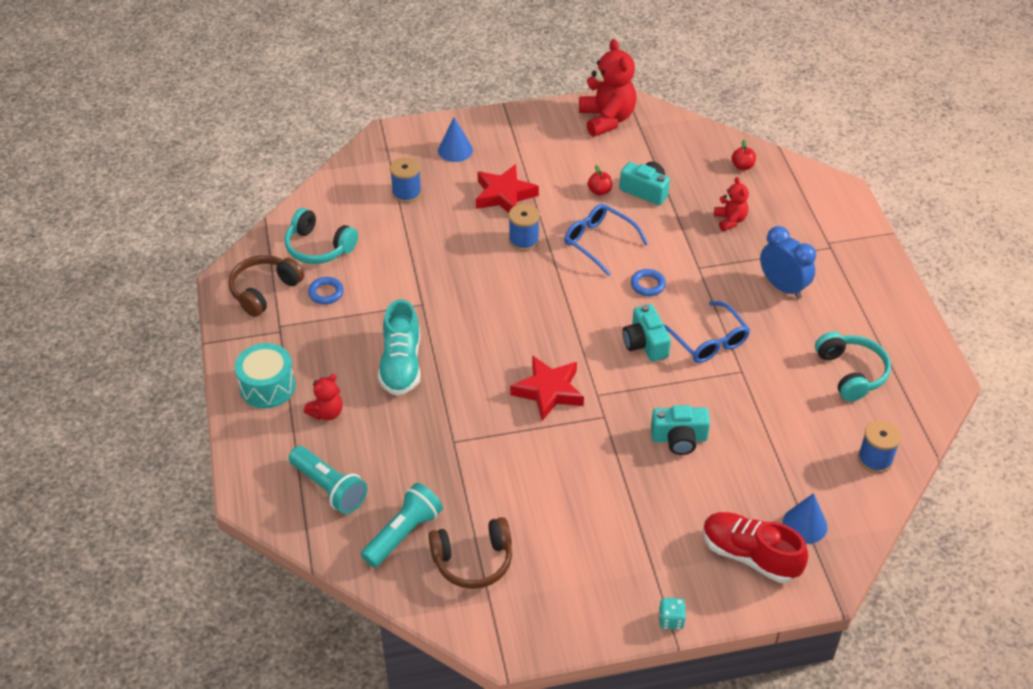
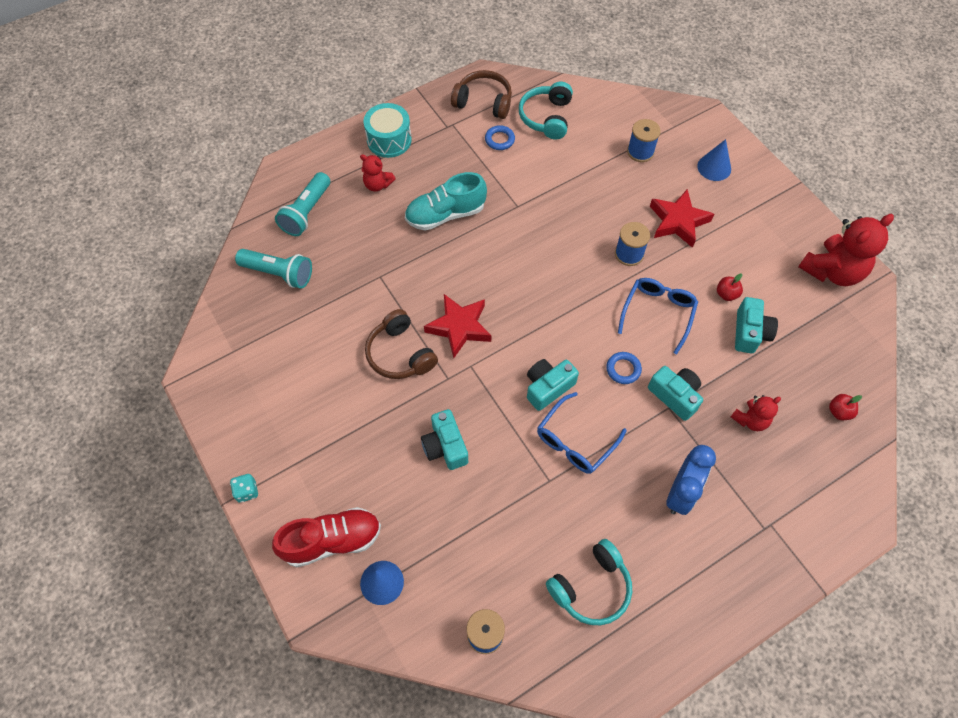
camera: 70 degrees right, 15 degrees up
brown headphones [428,517,512,589] -> brown headphones moved to [365,309,438,379]
red shoe [703,512,808,583] -> red shoe turned 60 degrees clockwise [272,507,381,568]
none -> turquoise camera [648,366,703,421]

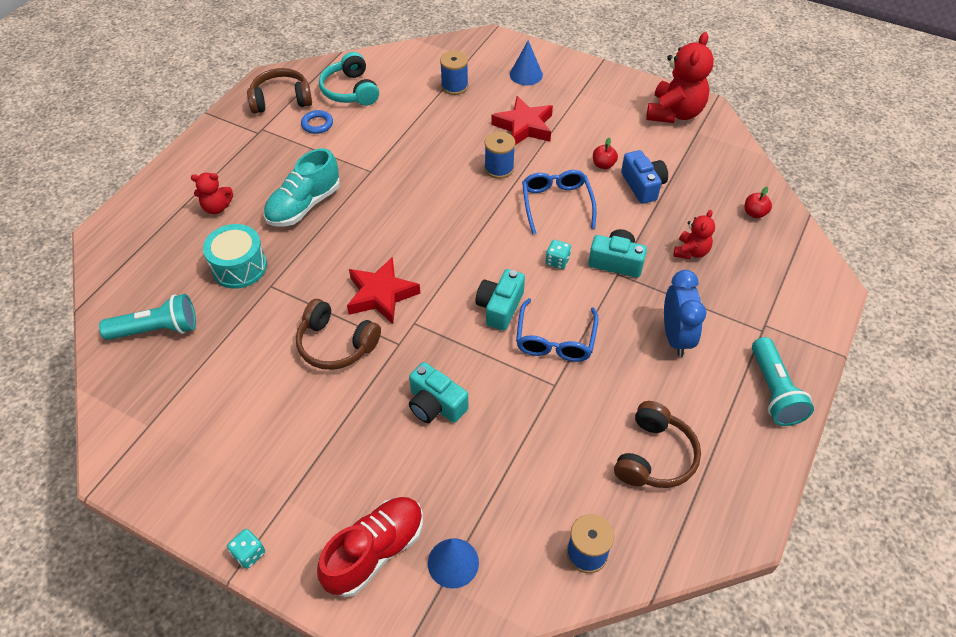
camera: 30 degrees left, 10 degrees down
turquoise flashlight [275,172,330,236] -> turquoise flashlight moved to [752,337,814,426]
turquoise drum [364,103,412,158] -> turquoise drum moved to [203,224,267,289]
turquoise headphones [546,539,632,625] -> brown headphones [614,401,701,488]
blue ring [606,352,642,384] -> turquoise dice [546,240,571,269]
turquoise camera [735,297,778,353] -> blue camera [621,150,668,204]

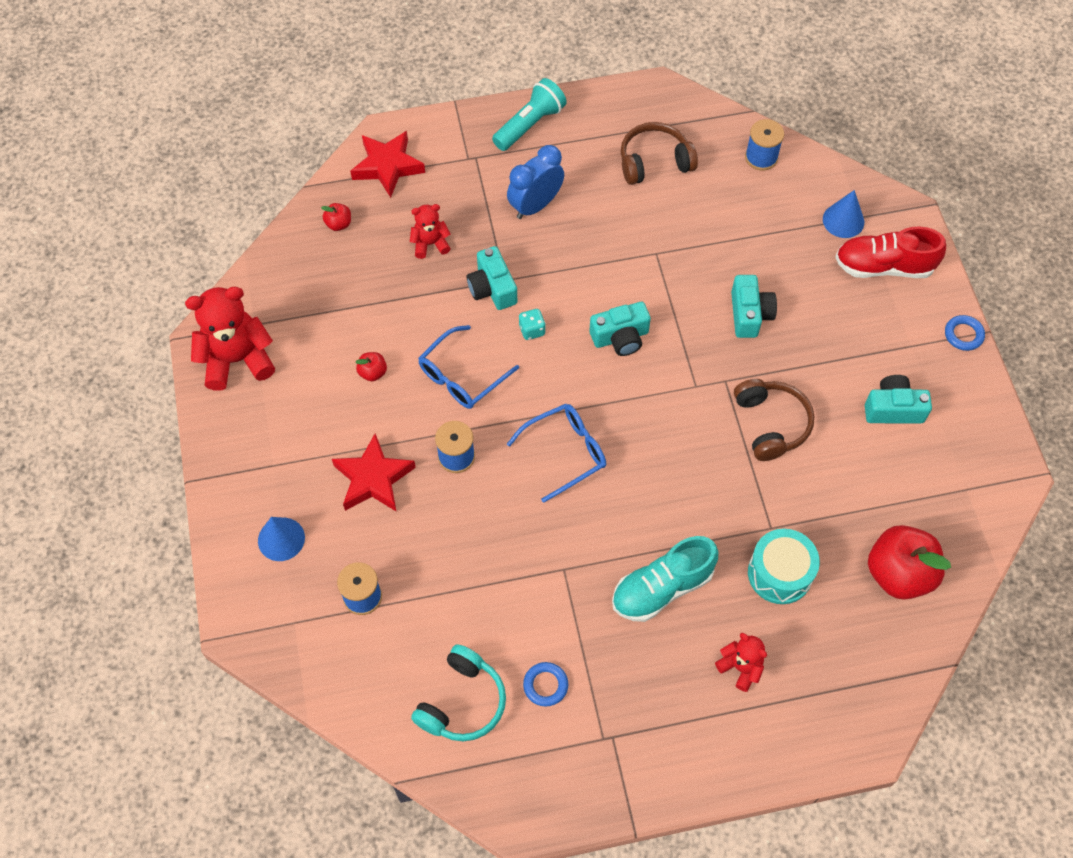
camera: 130 degrees left, 10 degrees up
turquoise flashlight [99,294,196,340] -> red apple [868,525,951,600]
turquoise dice [227,529,265,569] -> blue ring [945,315,985,351]
brown headphones [247,68,312,114] -> none
turquoise shoe [264,148,340,227] -> turquoise shoe turned 150 degrees clockwise [612,536,719,622]
red star [347,257,420,324] -> red star moved to [350,131,425,198]
blue glasses [516,298,598,362] -> blue glasses moved to [507,404,606,503]
blue camera [621,150,668,204] -> none
none -> turquoise camera [865,375,932,424]

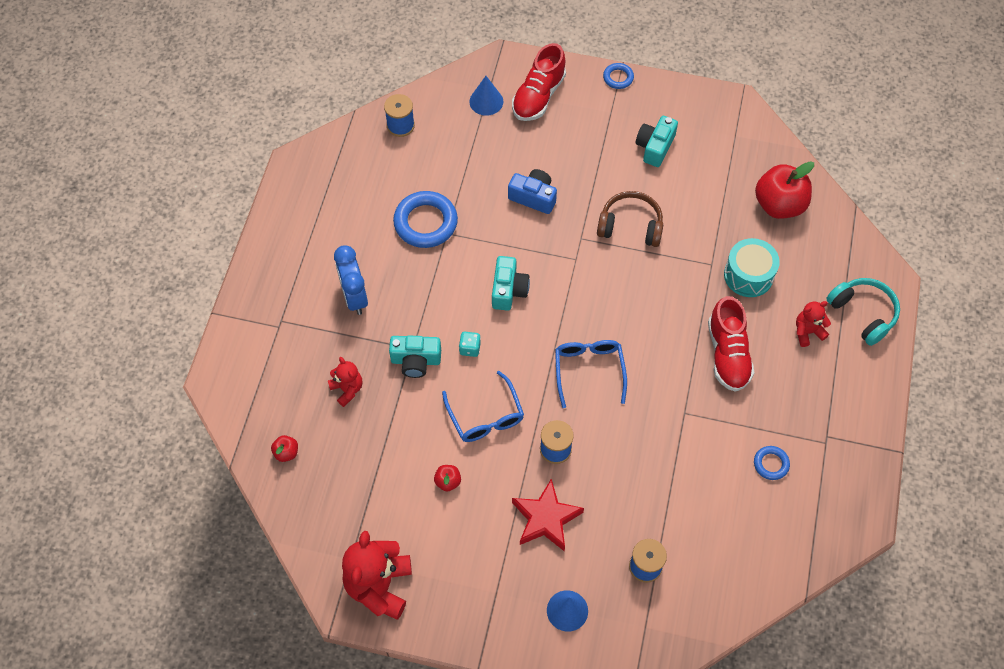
camera: 65 degrees left, 0 degrees up
red star [350,131,425,198] -> none
red teddy bear [410,204,451,259] -> red teddy bear turned 135 degrees clockwise [328,357,362,407]
turquoise headphones [411,644,506,741] -> turquoise headphones moved to [826,278,900,346]
turquoise flashlight [492,78,567,151] -> none
turquoise shoe [612,536,719,622] -> red shoe [708,296,754,392]
brown headphones [621,122,698,185] -> none
turquoise camera [731,275,777,338] -> blue camera [508,169,557,214]
none -> blue ring [393,191,458,248]

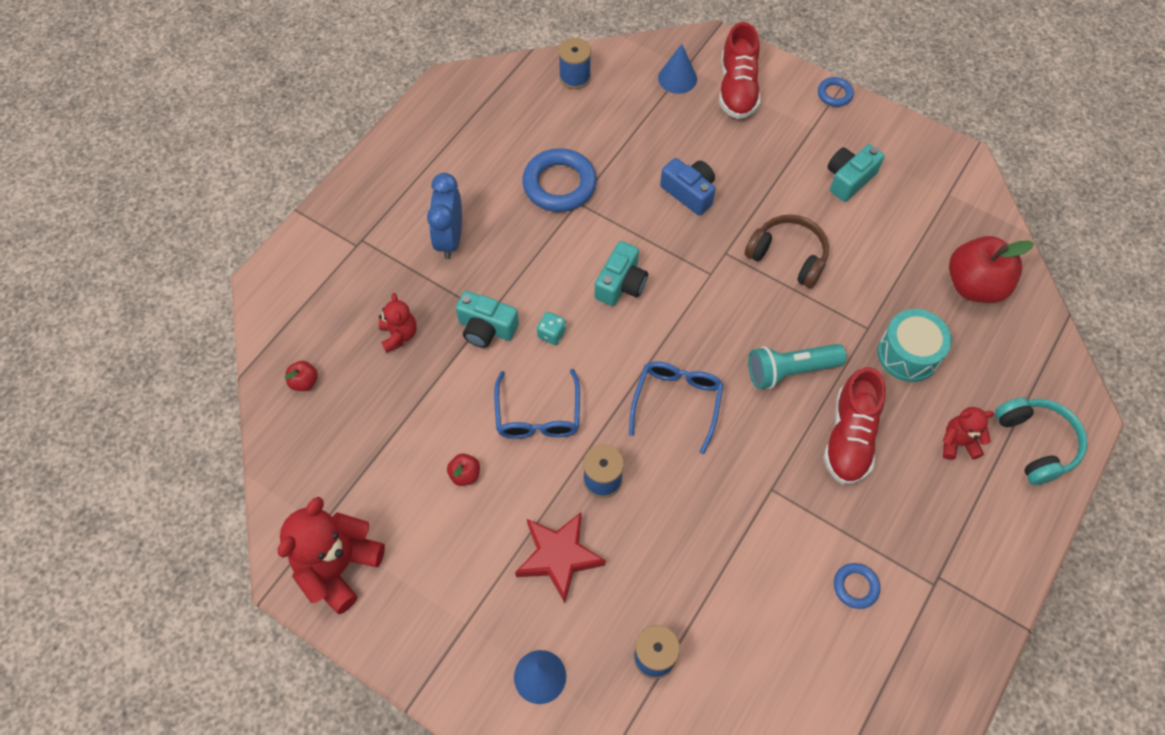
camera: 20 degrees right, 0 degrees up
red shoe [512,43,566,121] -> red shoe turned 45 degrees counterclockwise [719,22,761,119]
none -> turquoise flashlight [748,344,846,389]

